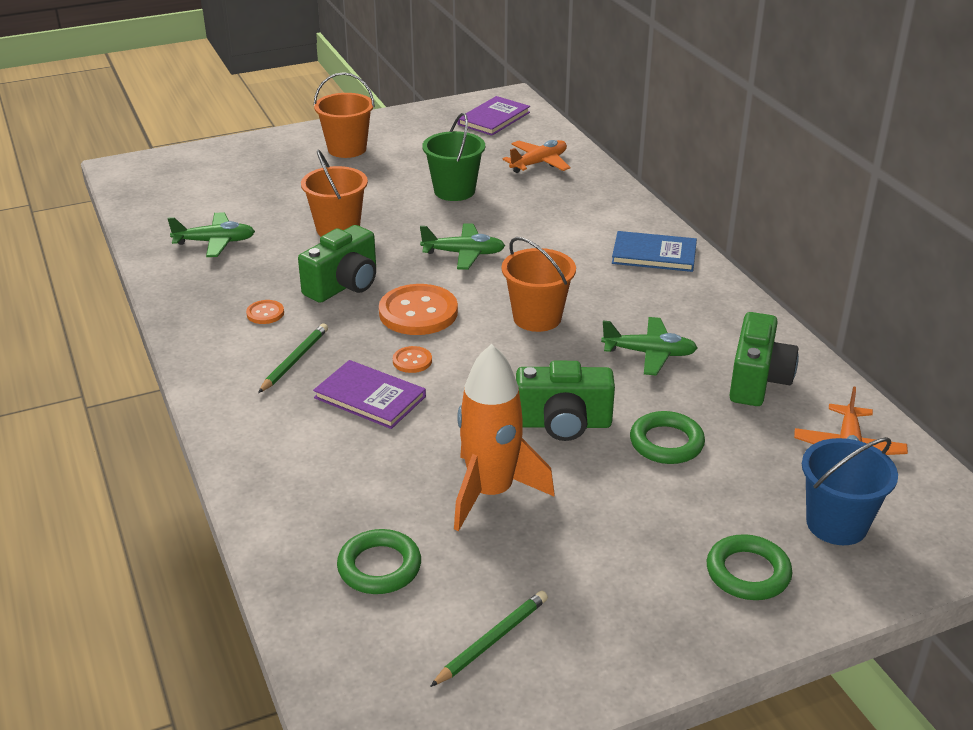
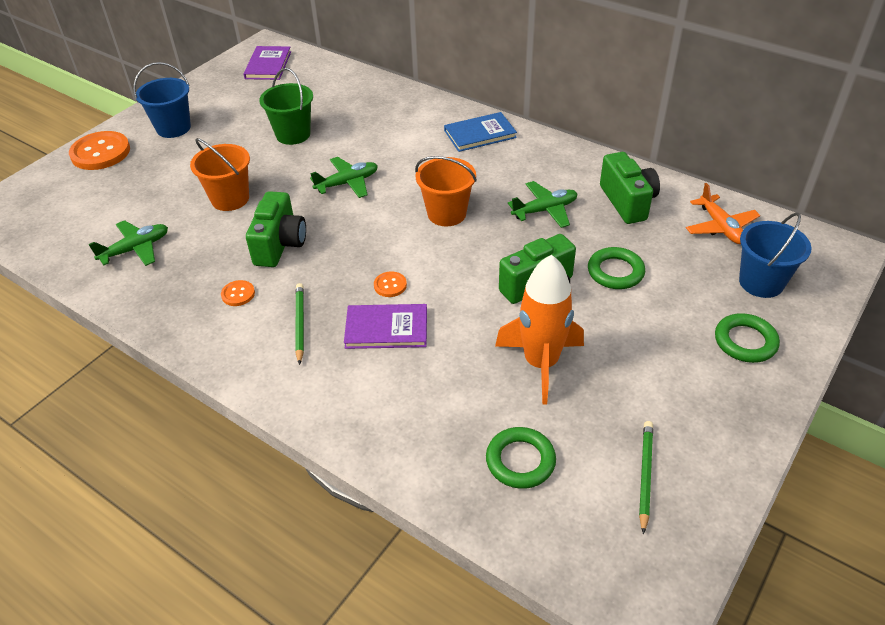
camera: 30 degrees left, 10 degrees up
orange bucket [314,72,375,158] -> blue bucket [133,62,191,138]
orange button [379,284,458,335] -> orange button moved to [69,131,130,170]
orange plane [503,140,571,173] -> none

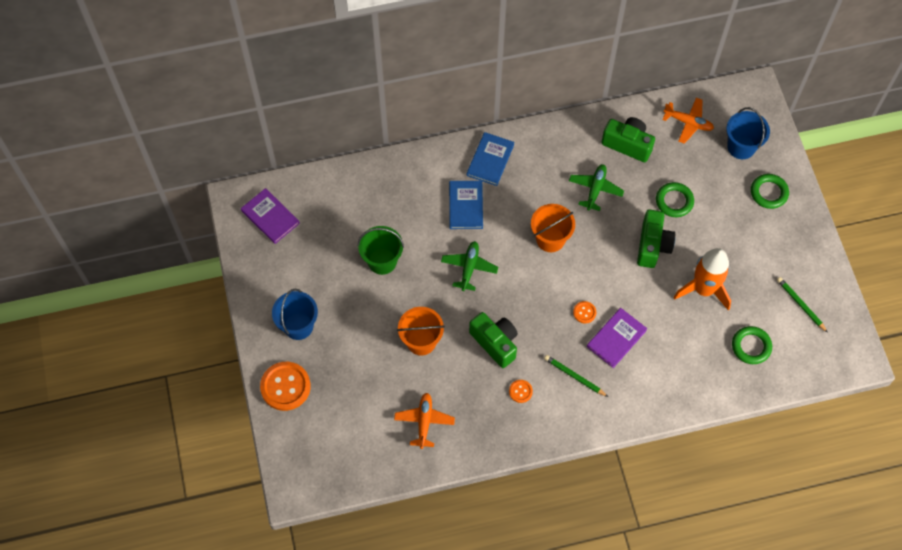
camera: 50 degrees left, 20 degrees up
green plane [88,220,168,266] -> orange plane [394,393,455,449]
none -> blue book [449,181,483,229]

